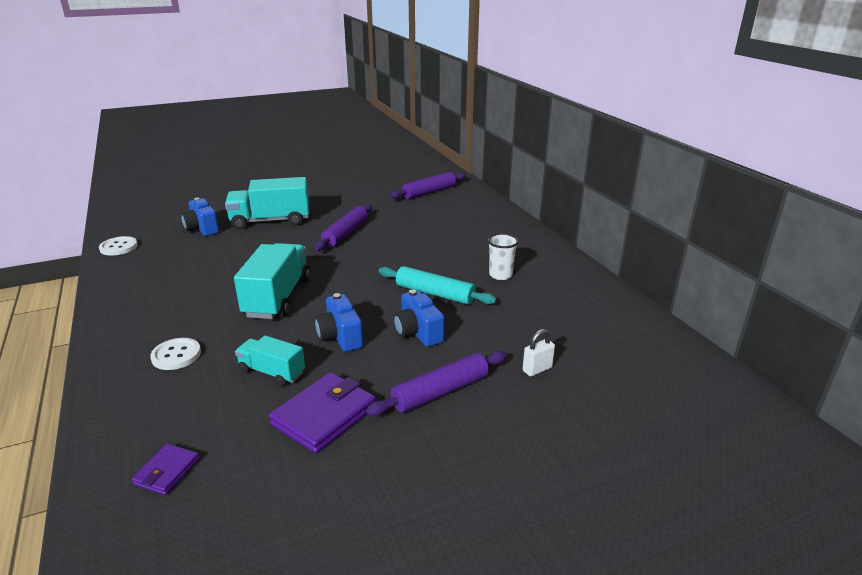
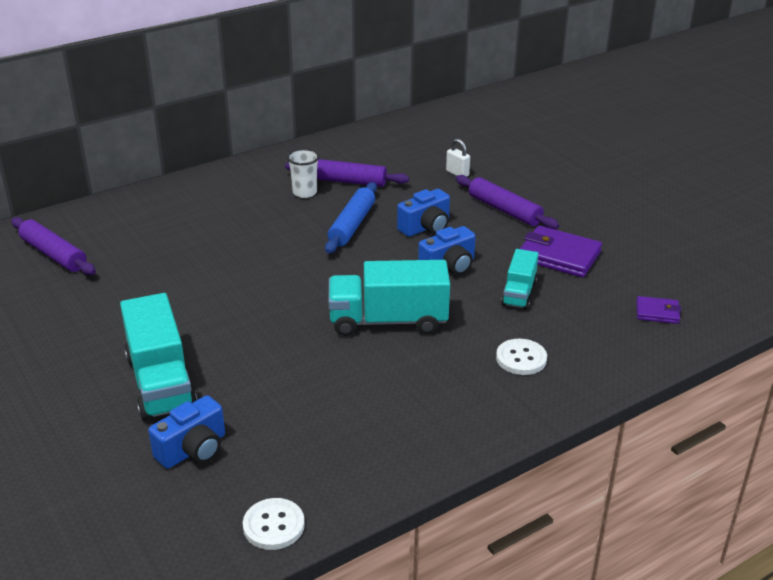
camera: 100 degrees left, 5 degrees up
purple rolling pin [315,204,372,251] -> purple rolling pin moved to [285,159,409,187]
turquoise rolling pin [379,266,497,304] -> blue rolling pin [325,182,377,254]

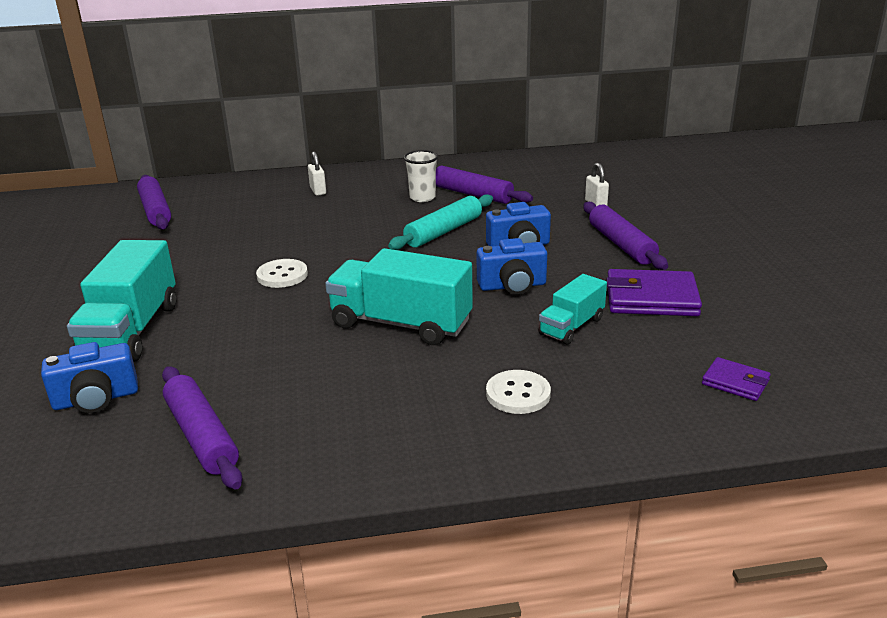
camera: 25 degrees right, 5 degrees down
white button [243,498,305,550] -> white button moved to [256,259,308,288]
blue rolling pin [325,182,377,254] -> turquoise rolling pin [388,194,493,250]
purple wallet [520,226,602,277] -> purple wallet turned 45 degrees counterclockwise [606,269,702,316]
none -> purple rolling pin [162,366,243,490]
none -> white padlock [308,152,326,196]

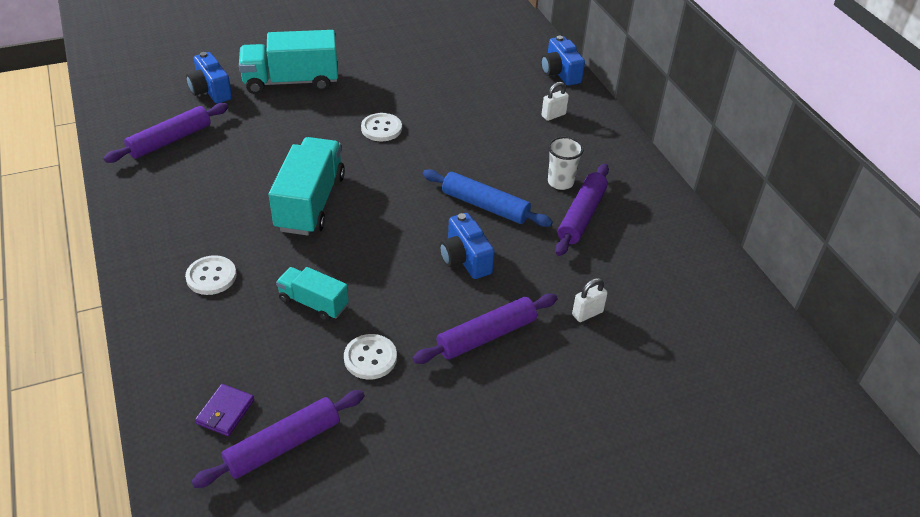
camera: 75 degrees right, 15 degrees up
purple rolling pin [137,175,171,230] -> purple rolling pin moved to [191,390,365,488]
turquoise rolling pin [388,194,493,250] -> blue rolling pin [423,169,553,227]
blue camera [477,238,547,295] -> blue camera moved to [541,36,585,86]
purple wallet [606,269,702,316] -> white button [344,334,397,380]

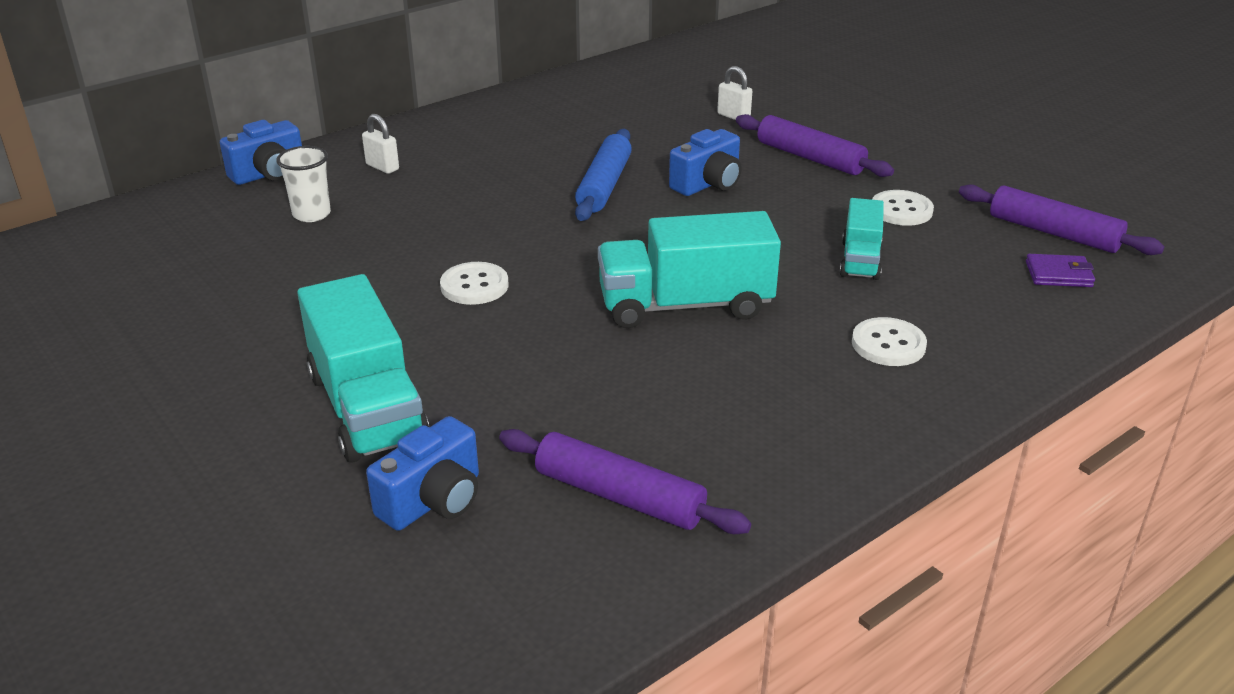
camera: 105 degrees left, 10 degrees down
white cup [548,137,584,190] -> white cup moved to [276,146,331,222]
purple rolling pin [555,164,609,256] -> none

